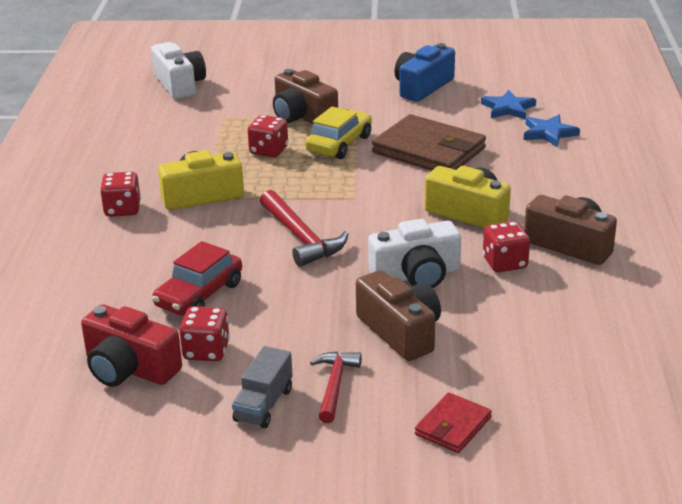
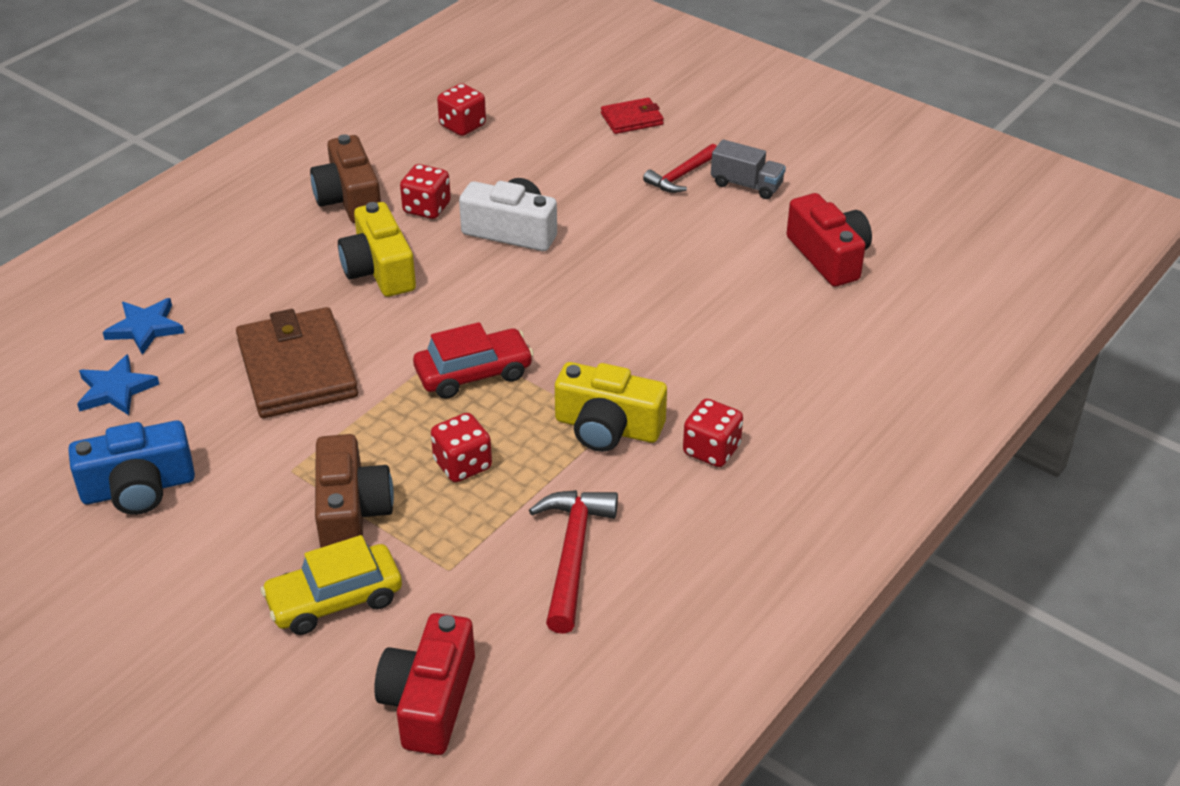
camera: 145 degrees left, 10 degrees up
white camera [151,42,206,99] -> red camera [374,613,475,755]
red car [152,241,242,316] -> red car moved to [413,322,534,399]
red dice [179,306,230,361] -> red dice moved to [437,83,486,136]
grey truck [232,346,293,428] -> grey truck turned 60 degrees clockwise [711,139,786,199]
red hammer [260,190,348,267] -> red hammer moved to [529,490,618,634]
yellow car [305,107,372,159] -> yellow car moved to [261,535,402,635]
brown camera [356,270,441,361] -> none

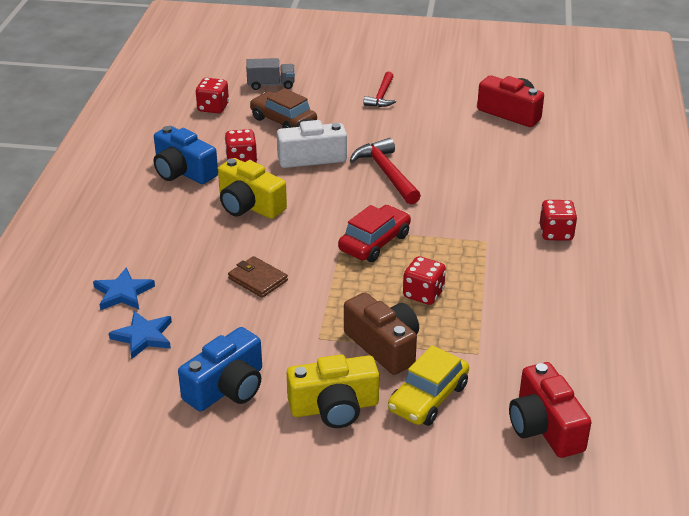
camera: 30 degrees left, 5 degrees down
brown wallet [236,307,358,418] -> brown wallet [228,256,288,298], size x0.51
brown camera [310,134,381,223] -> blue camera [154,126,218,184]
red hammer [529,490,618,634] -> red hammer moved to [350,138,421,205]
yellow camera [555,362,667,452] -> yellow camera moved to [287,355,380,428]
red wallet [601,98,664,134] -> none
grey truck [711,139,786,199] -> grey truck moved to [246,58,295,90]
none -> brown car [250,88,317,128]

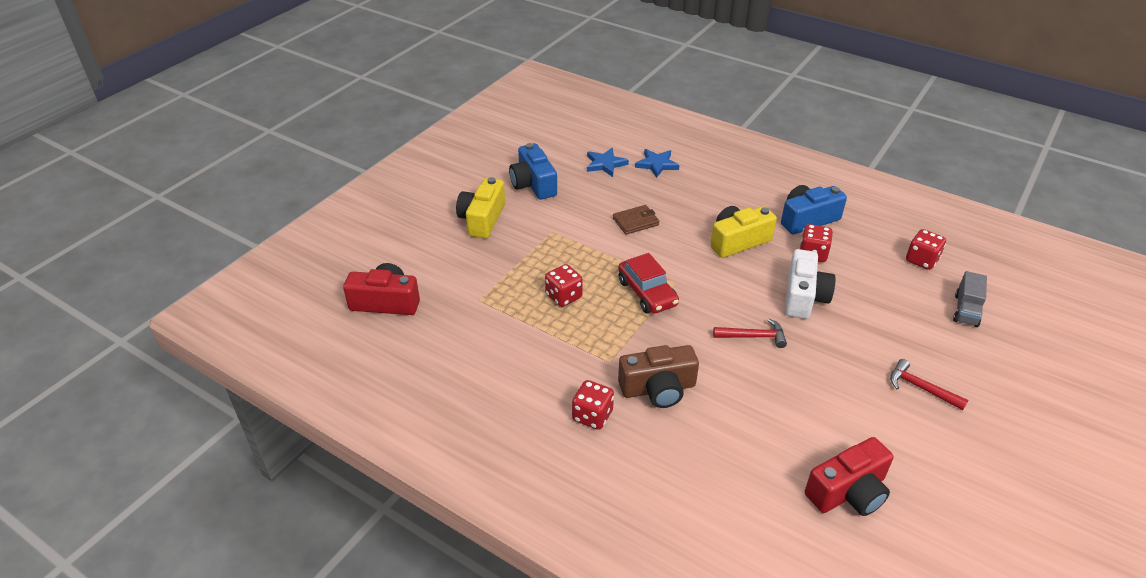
camera: 115 degrees right, 5 degrees up
brown car [250,88,317,128] -> none
brown camera [344,292,419,375] -> brown camera moved to [618,345,699,408]
red hammer [350,138,421,205] -> red hammer [713,319,787,348], size x0.66
yellow car [388,345,469,426] -> none

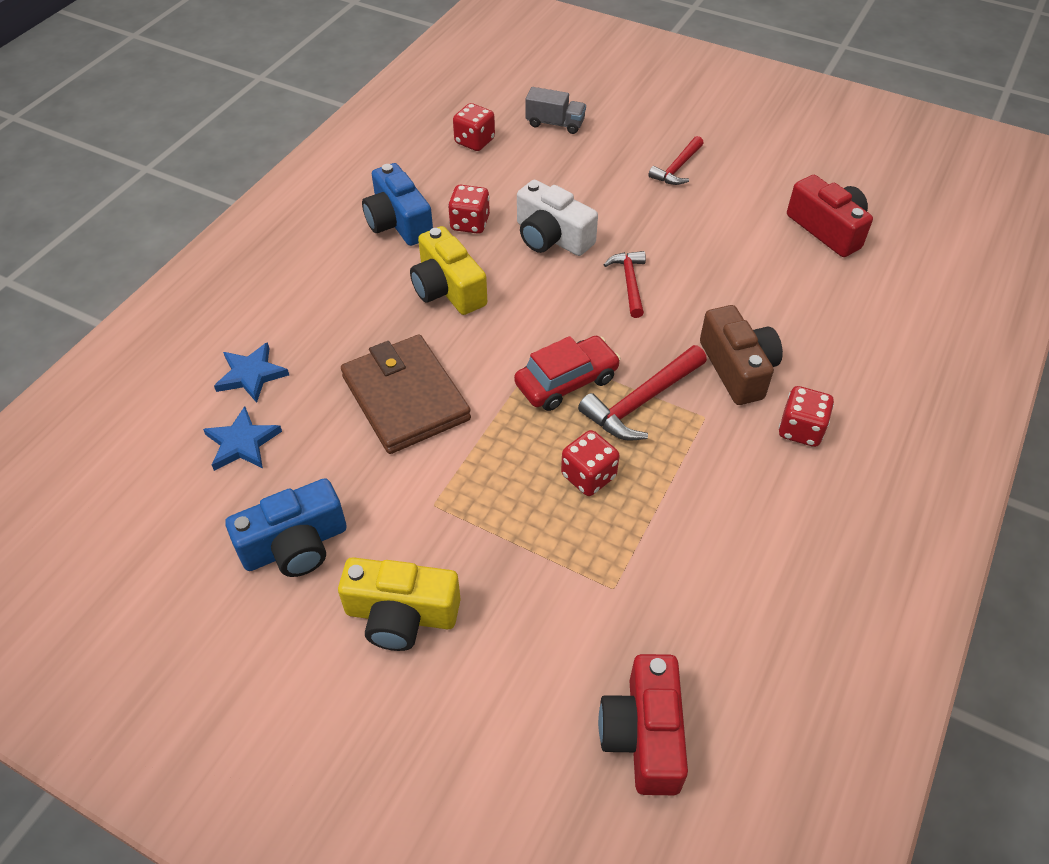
camera: 95 degrees left, 10 degrees up
brown wallet [613,205,659,235] -> brown wallet [341,335,471,454], size x1.96
white camera [785,249,836,319] -> white camera turned 150 degrees counterclockwise [517,180,598,256]
none -> red hammer [578,345,707,441]

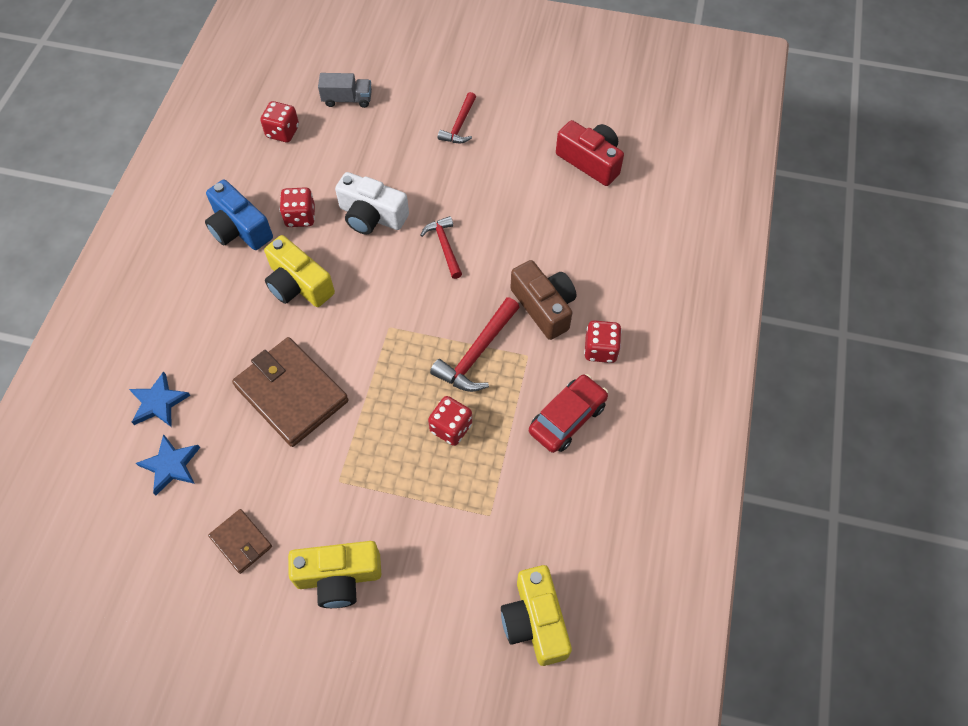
camera: 15 degrees left, 10 degrees up
blue camera [225,478,347,577] -> brown wallet [208,509,272,574]
red car [514,336,621,411] -> red car moved to [529,374,608,453]
red camera [598,654,688,795] -> yellow camera [501,565,572,666]

